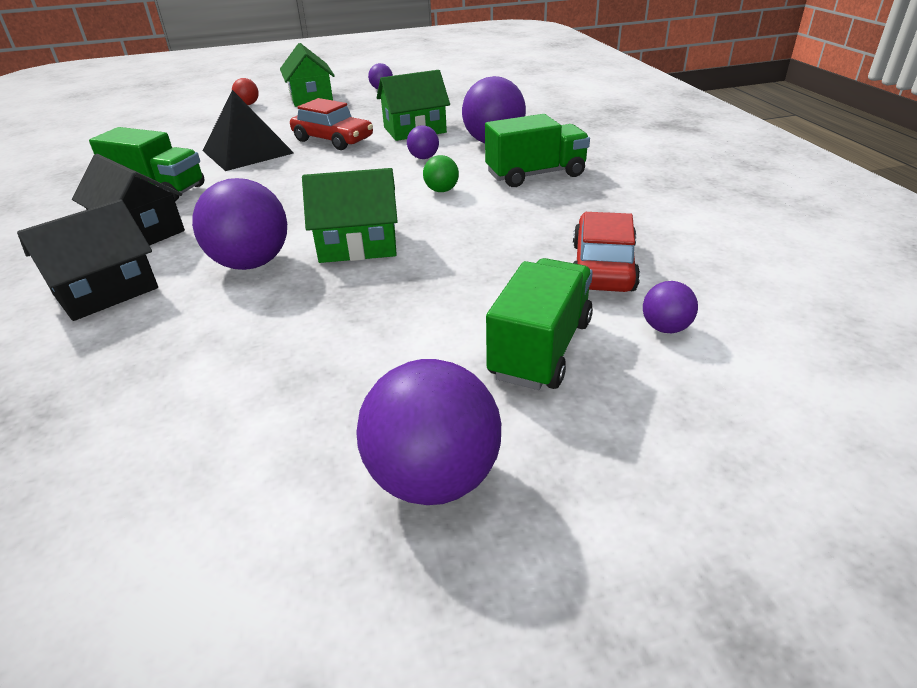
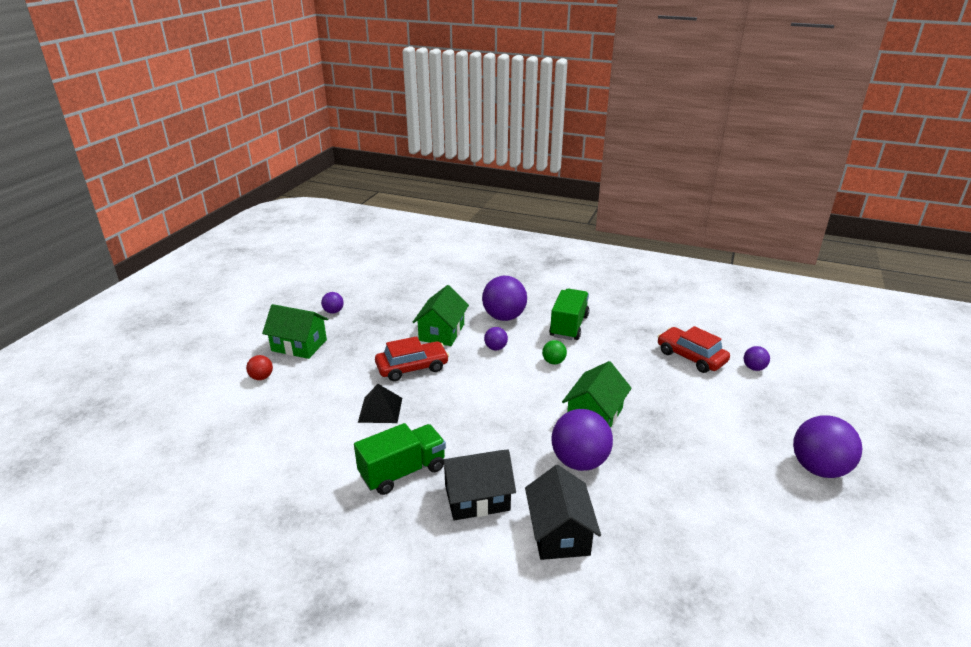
camera: 55 degrees left, 5 degrees down
black pyramid [202,90,294,171] -> black pyramid [358,384,402,423], size x0.63
green truck [486,258,593,390] -> none

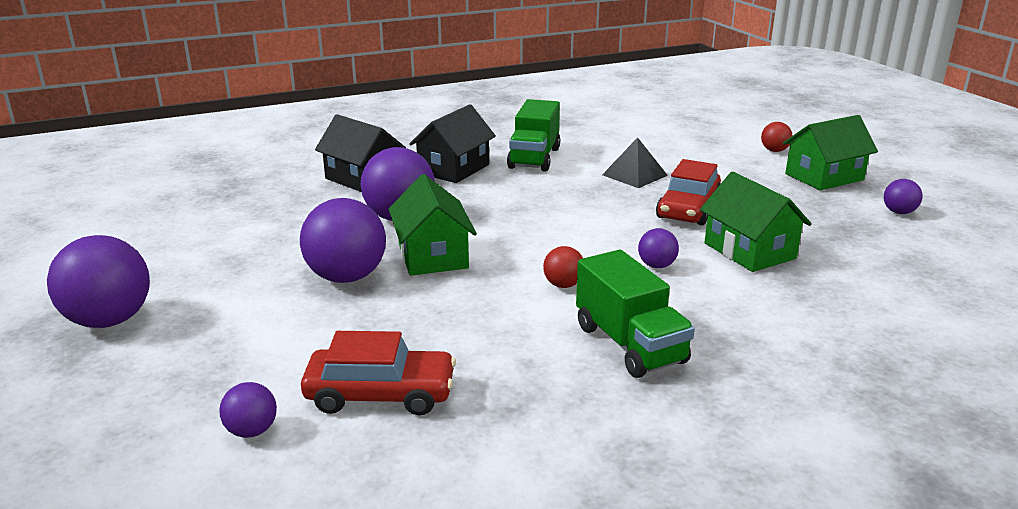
camera: 135 degrees right, 5 degrees down
purple ball [482,276,527,321] -> purple ball moved to [300,198,386,283]
green ball [542,340,567,364] -> red ball [543,246,583,288]

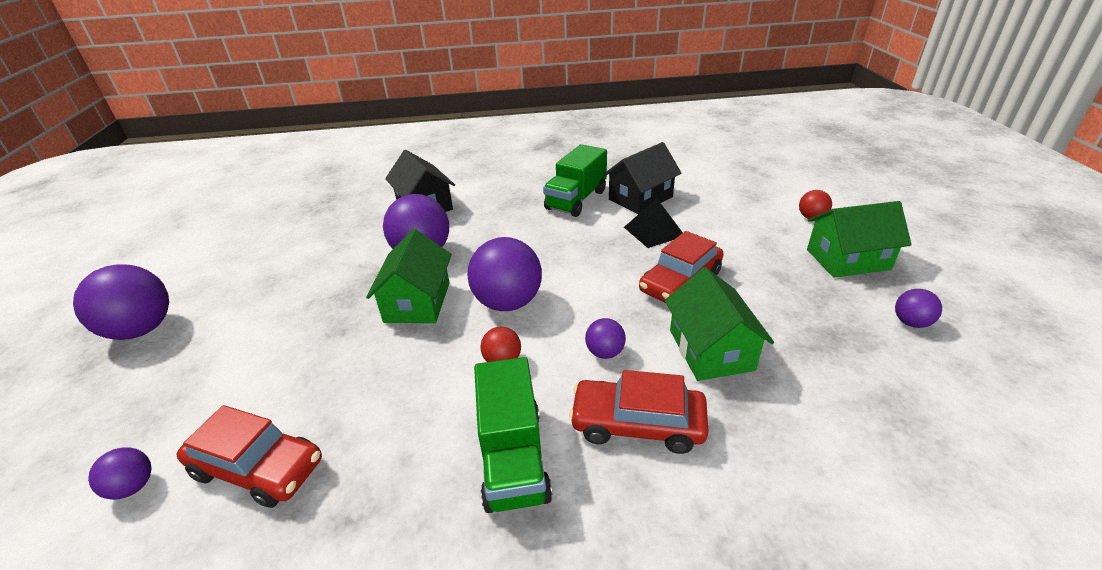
camera: 20 degrees right, 10 degrees up
purple ball [300,198,386,283] -> purple ball moved to [467,237,542,311]
black house [409,104,496,183] -> black house moved to [603,142,682,214]
none -> red car [569,370,709,454]

